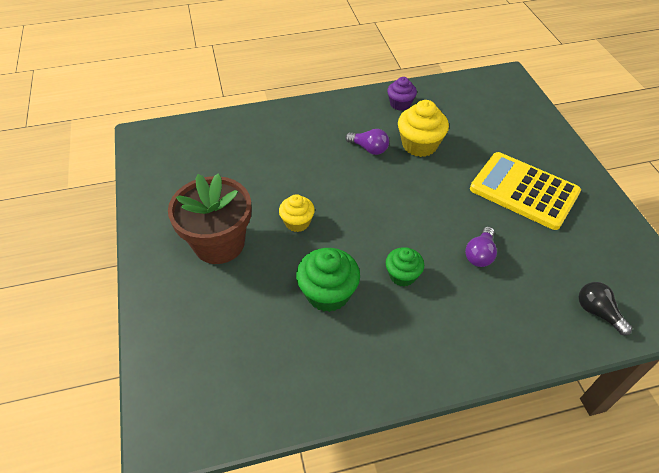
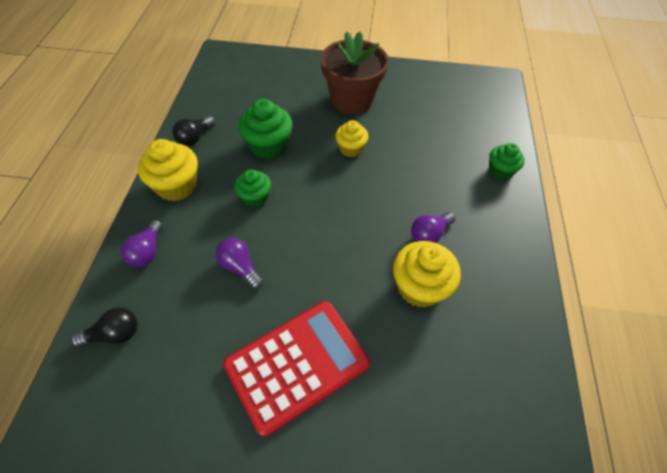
camera: 110 degrees right, 5 degrees up
purple cupcake [387,77,417,111] -> none
yellow calculator [470,152,581,230] -> red calculator [223,301,370,437]
none -> purple light bulb [121,220,163,267]
none -> yellow cupcake [138,139,198,201]
none -> black light bulb [172,116,215,146]
none -> green cupcake [489,143,525,180]

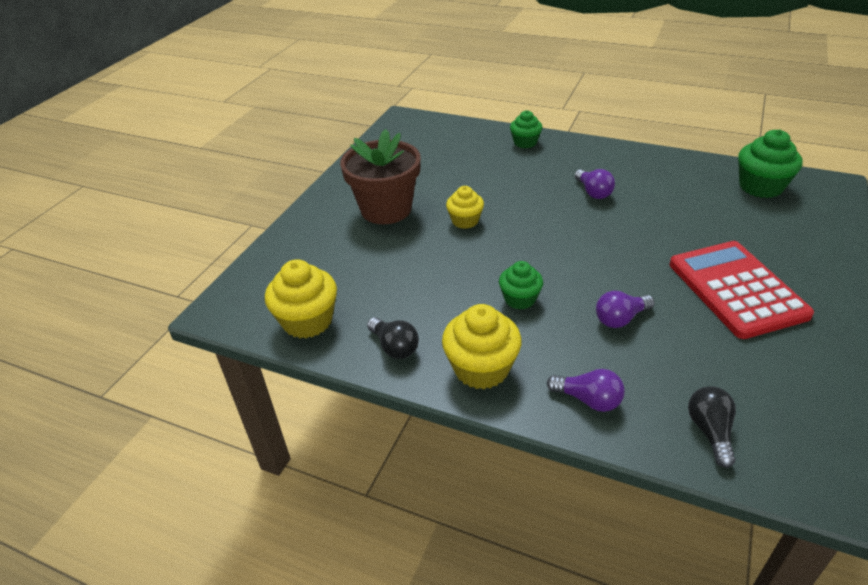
camera: 70 degrees left, 15 degrees down
green cupcake [238,99,293,159] -> green cupcake moved to [738,129,803,198]
yellow cupcake [393,241,461,308] -> yellow cupcake moved to [265,259,337,338]

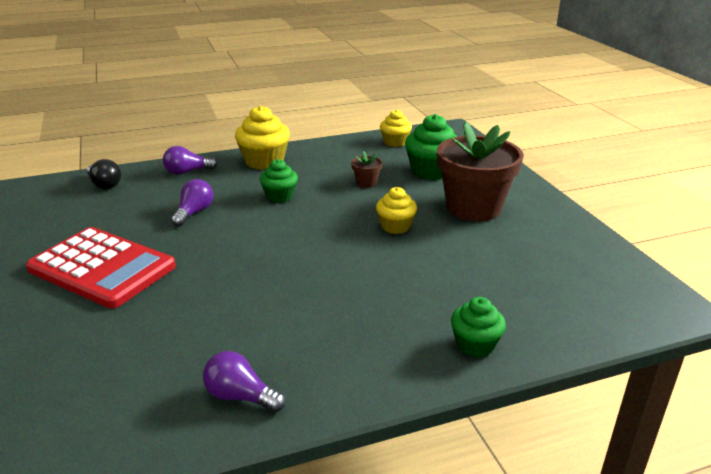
camera: 135 degrees right, 10 degrees down
yellow cupcake [265,259,337,338] -> yellow cupcake [380,109,412,147], size x0.63
black light bulb [367,317,419,359] -> none
purple light bulb [575,169,615,199] -> purple light bulb moved to [203,351,285,413]
green cupcake [738,129,803,198] -> green cupcake moved to [405,114,458,180]
none -> brown flower pot [351,151,383,188]

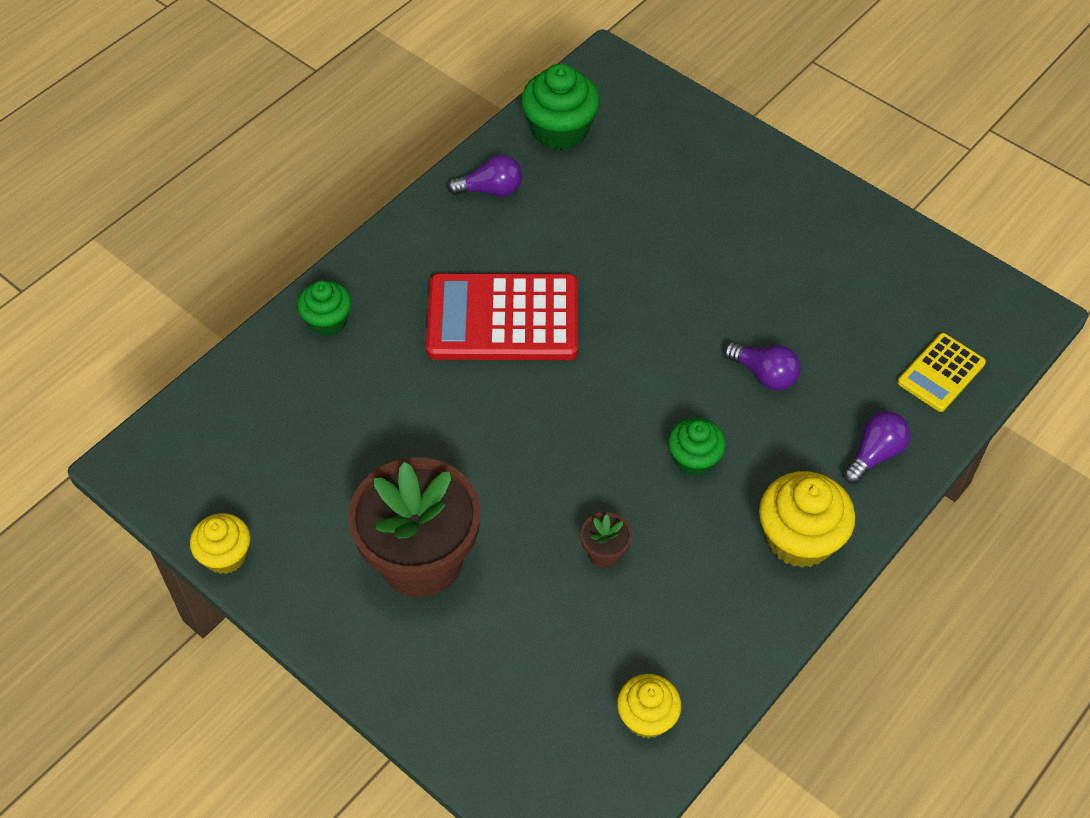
camera: 150 degrees right, 25 degrees up
red calculator [26,227,176,308] -> red calculator moved to [426,273,578,360]
black light bulb [87,159,121,189] -> yellow calculator [898,333,986,412]
purple light bulb [171,179,213,226] -> purple light bulb turned 45 degrees counterclockwise [724,342,801,390]
yellow cupcake [376,187,417,234] -> yellow cupcake moved to [190,513,251,574]
green cupcake [405,114,458,180] -> green cupcake moved to [521,64,600,150]

